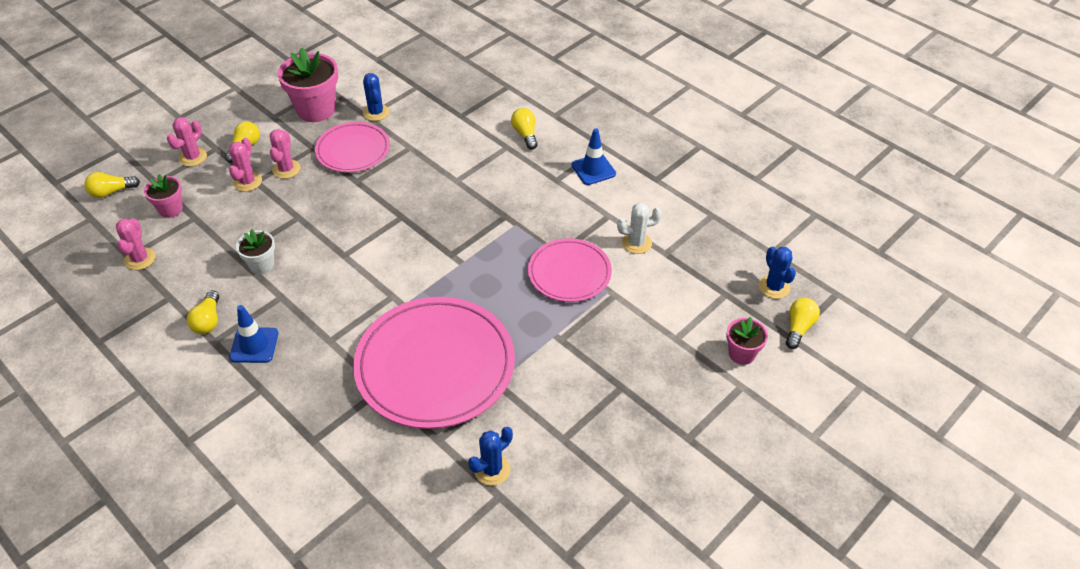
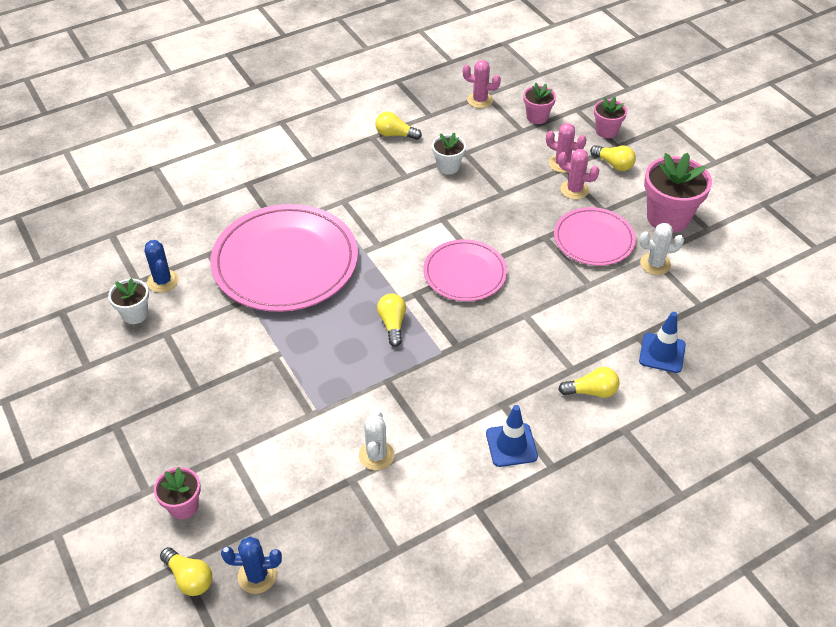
camera: 105 degrees right, 0 degrees up
yellow light bulb [84,172,140,198] -> yellow light bulb moved to [377,293,406,347]
pink cactus [167,117,207,167] -> pink flower pot [594,97,627,138]
blue traffic cone [230,305,278,363] -> blue traffic cone moved to [639,312,686,373]
blue cactus [363,73,389,121] -> white cactus [639,223,684,275]
pink plate [528,238,612,302] -> pink plate moved to [424,239,507,301]
none -> white flower pot [108,278,149,324]

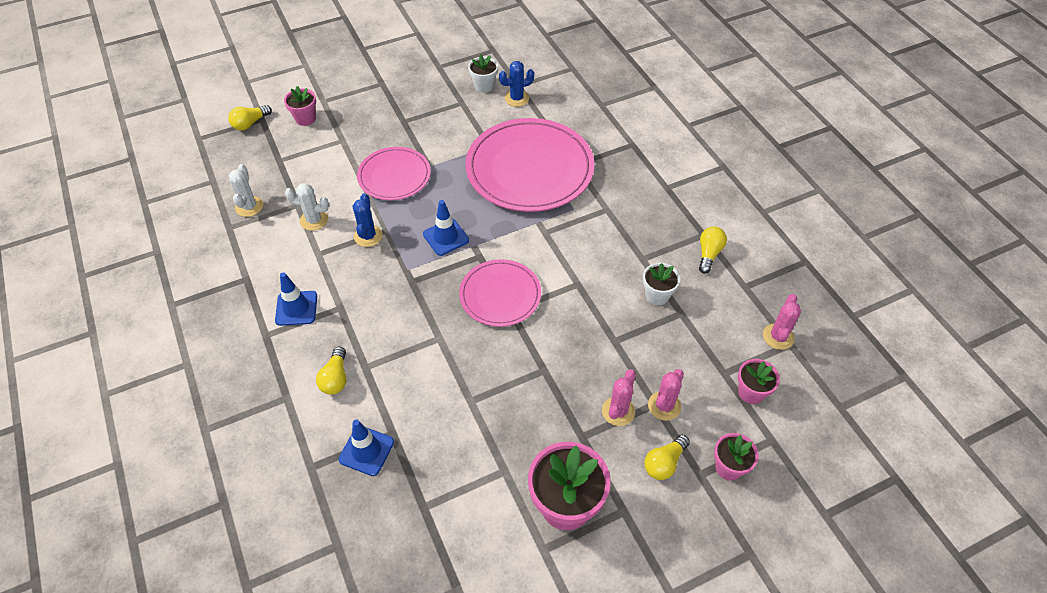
camera: 95 degrees right, 5 degrees up
blue cactus [221,536,282,594] -> blue cactus moved to [353,193,383,247]
yellow light bulb [377,293,406,347] -> blue traffic cone [423,200,469,256]
pink plate [554,207,636,266] -> pink plate moved to [357,147,431,200]
white cactus [639,223,684,275] -> white cactus moved to [229,164,263,217]

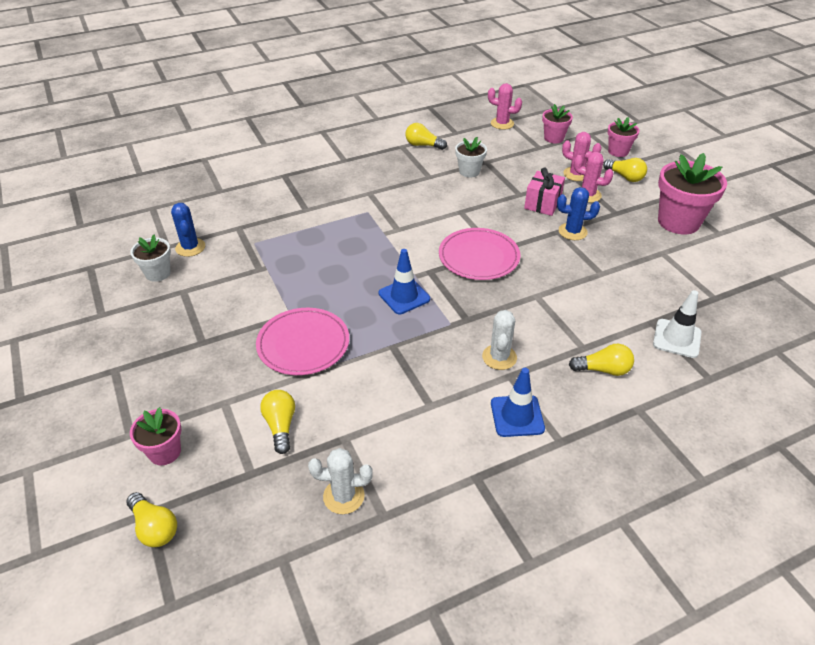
camera: 90 degrees left, 10 degrees down
white cactus [285,183,329,231] -> white cactus moved to [482,310,517,370]
blue traffic cone [339,420,394,476] -> white traffic cone [653,290,702,358]
blue cactus [353,193,383,247] -> blue cactus moved to [557,187,600,240]
pink plate [466,118,595,212] -> none
none -> yellow light bulb [260,390,295,454]
none -> pink gift [524,167,565,216]

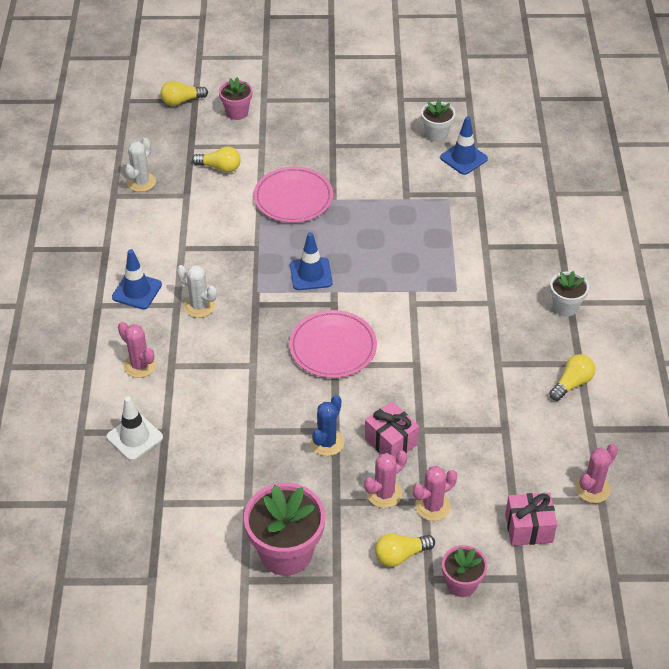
camera: 115 degrees right, 5 degrees up
blue cactus [171,203,205,257] -> blue traffic cone [440,116,488,175]
white flower pot [455,137,487,177] -> white flower pot moved to [550,271,589,317]
pink flower pot [542,104,573,143] -> pink gift [505,493,557,546]
yellow light bulb [569,344,634,376] -> pink cactus [118,322,156,378]

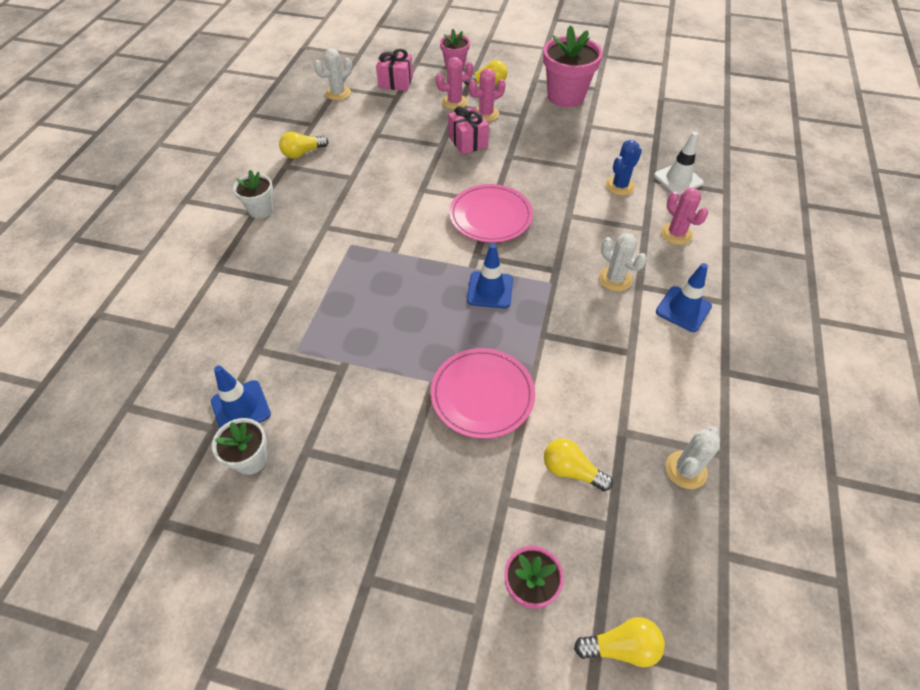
camera: 165 degrees left, 5 degrees up
blue cactus [310,395,344,456] -> blue cactus moved to [606,140,642,196]
pink cactus [576,444,618,503] -> white cactus [314,48,352,100]

